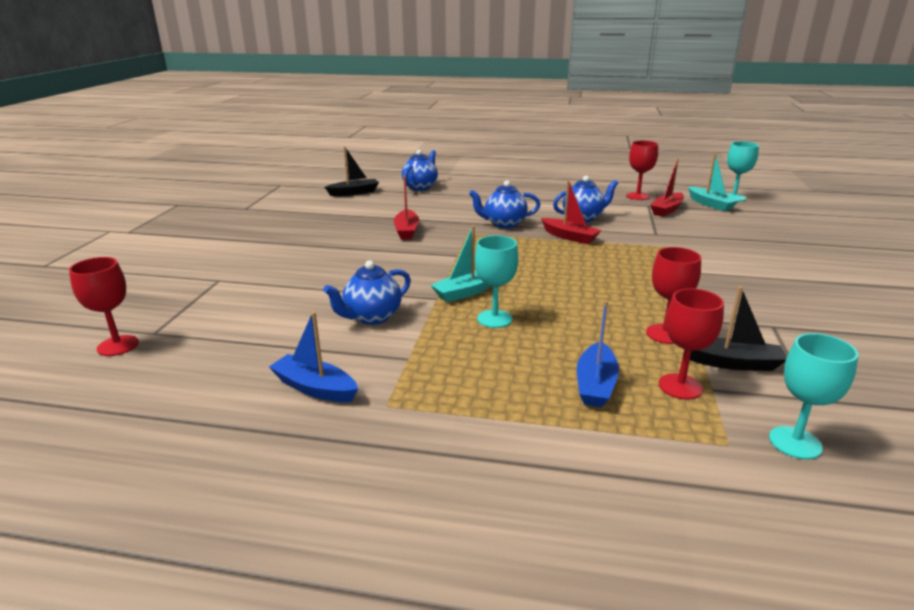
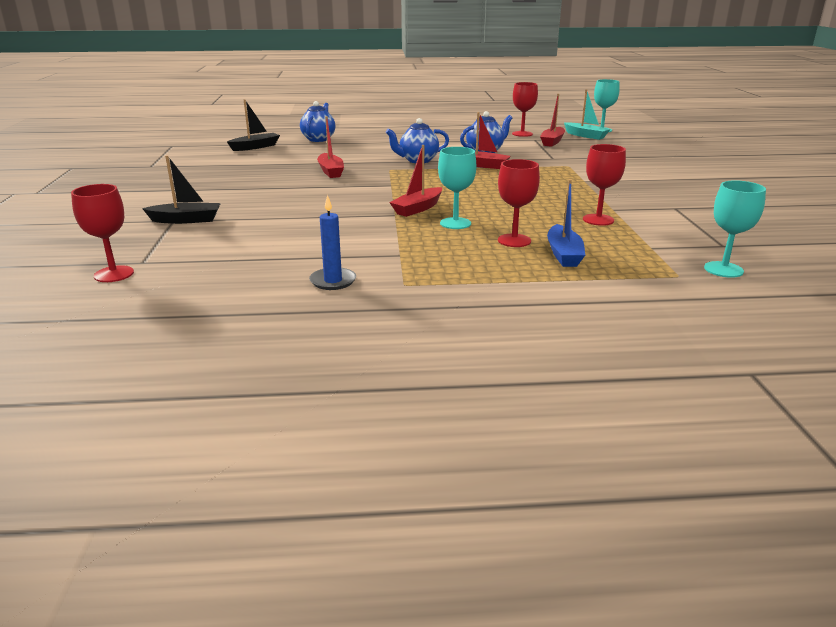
camera: 15 degrees left, 0 degrees up
blue boat [269,312,358,402] -> blue candle [309,195,356,290]
blue teapot [323,260,411,325] -> none
turquoise boat [431,225,491,302] -> red boat [389,145,442,217]
red goblet [659,288,724,399] -> red goblet moved to [498,159,540,247]
black boat [690,286,787,371] -> black boat moved to [142,155,221,224]

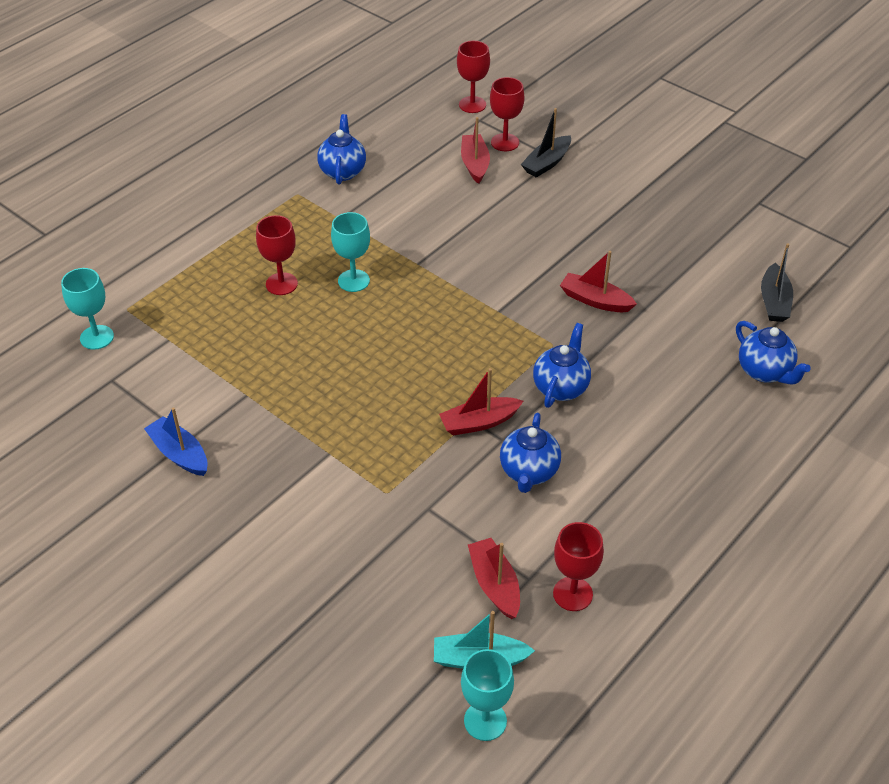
camera: 135 degrees right, 20 degrees up
blue candle [309,195,356,290] -> blue teapot [317,114,366,184]
red boat [389,145,442,217] -> red boat moved to [461,117,490,184]
blue boat [547,179,585,267] -> blue boat moved to [144,407,208,476]
red goblet [583,144,626,226] -> red goblet moved to [490,77,525,151]

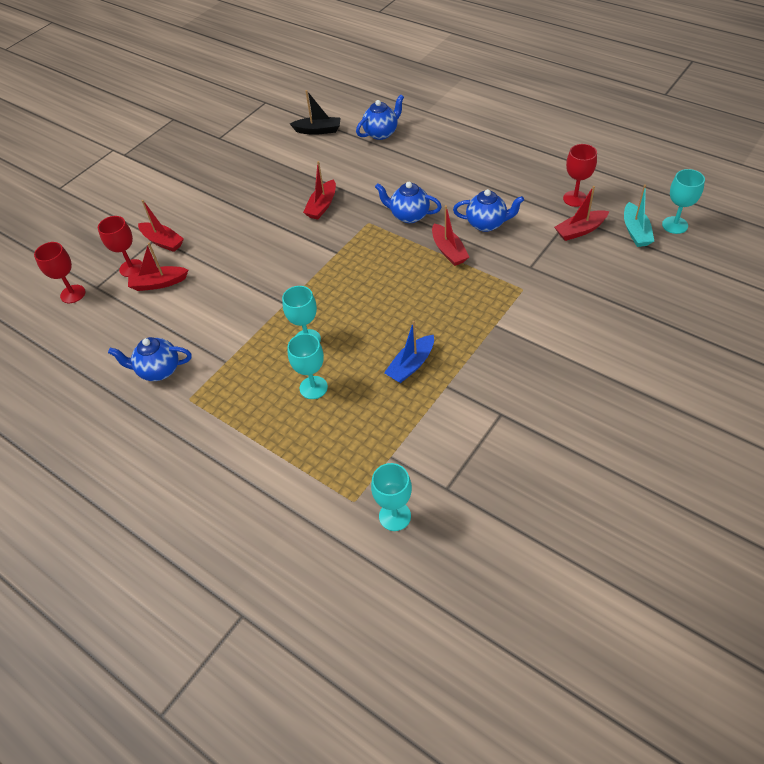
camera: 90 degrees left, 5 degrees up
blue boat [144,407,208,476] -> blue boat moved to [384,321,434,383]
red goblet [256,215,298,295] -> turquoise goblet [287,333,328,399]
black boat [521,108,571,178] -> red boat [138,200,184,252]

